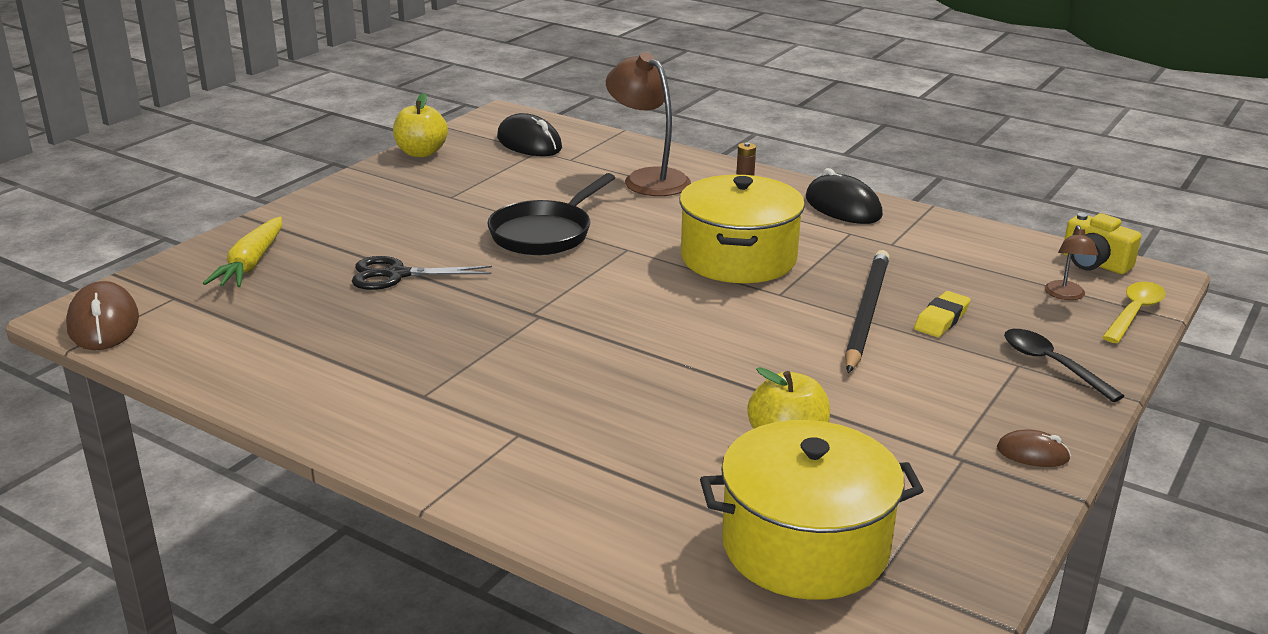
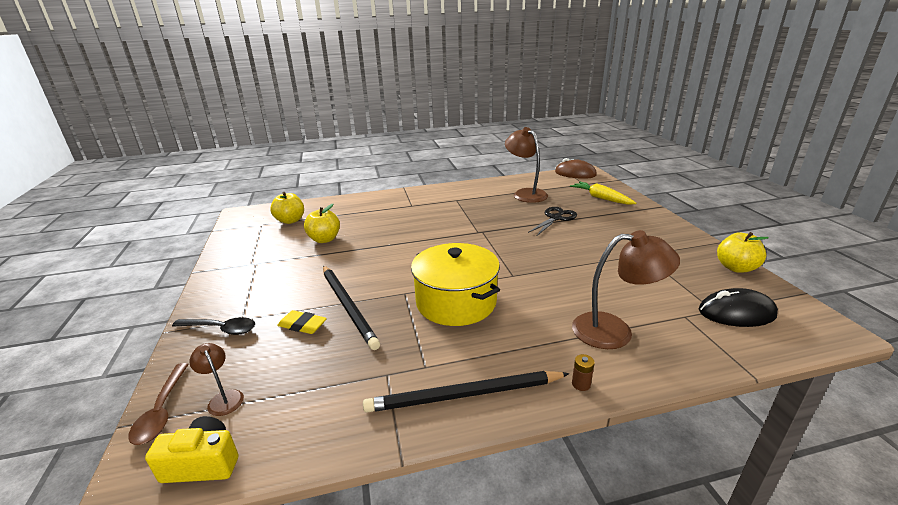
camera: 135 degrees right, 0 degrees up
black pan [487,173,615,255] -> none
yellow pot [700,420,924,600] -> yellow apple [270,192,304,224]
black mouse [806,168,883,224] -> black pencil [363,371,569,413]
yellow eraser [914,291,971,337] -> yellow eraser turned 60 degrees counterclockwise [277,310,327,334]
brown mouse [997,429,1071,467] -> none
yellow spoon [1102,282,1166,343] -> brown spoon [128,363,189,445]
none -> brown lamp [505,127,548,203]

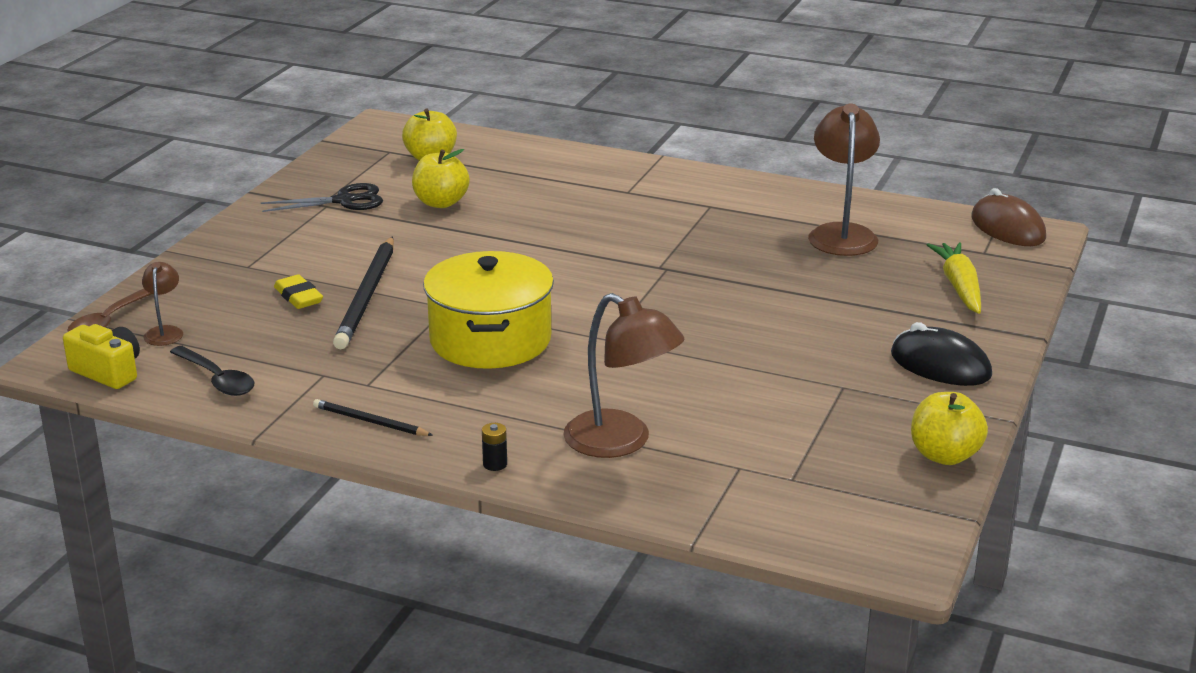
camera: 35 degrees right, 0 degrees up
black spoon [172,317,255,335] -> black spoon moved to [170,346,254,396]
black pencil [363,371,569,413] -> black pencil [313,399,433,436], size x0.53
black scissors [528,207,577,236] -> black scissors moved to [261,183,383,212]
brown battery [572,354,595,391] -> black battery [482,423,507,471]
black mouse [698,288,778,327] -> black mouse moved to [891,322,992,386]

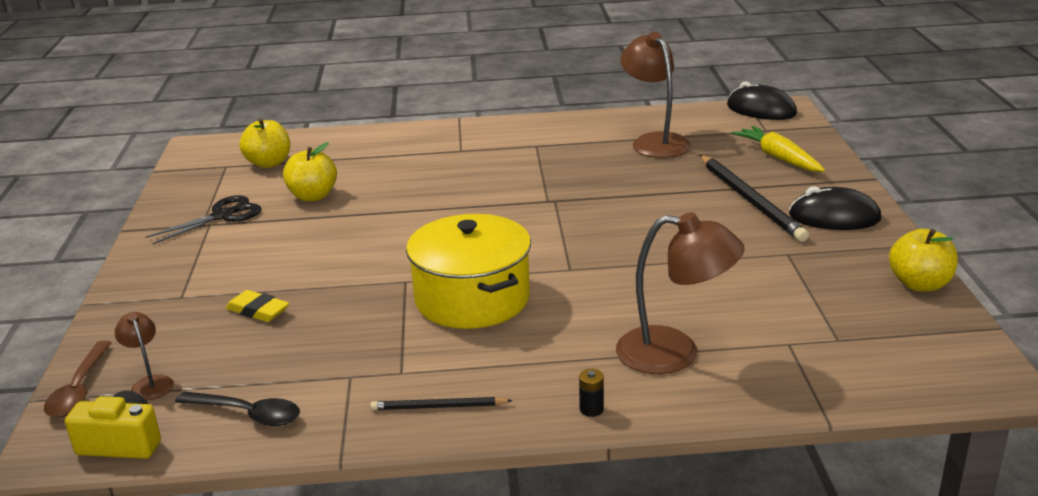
camera: 25 degrees left, 0 degrees up
black pencil [333,236,394,349] -> black pencil moved to [700,155,809,242]
brown mouse [971,188,1046,246] -> black mouse [727,81,797,120]

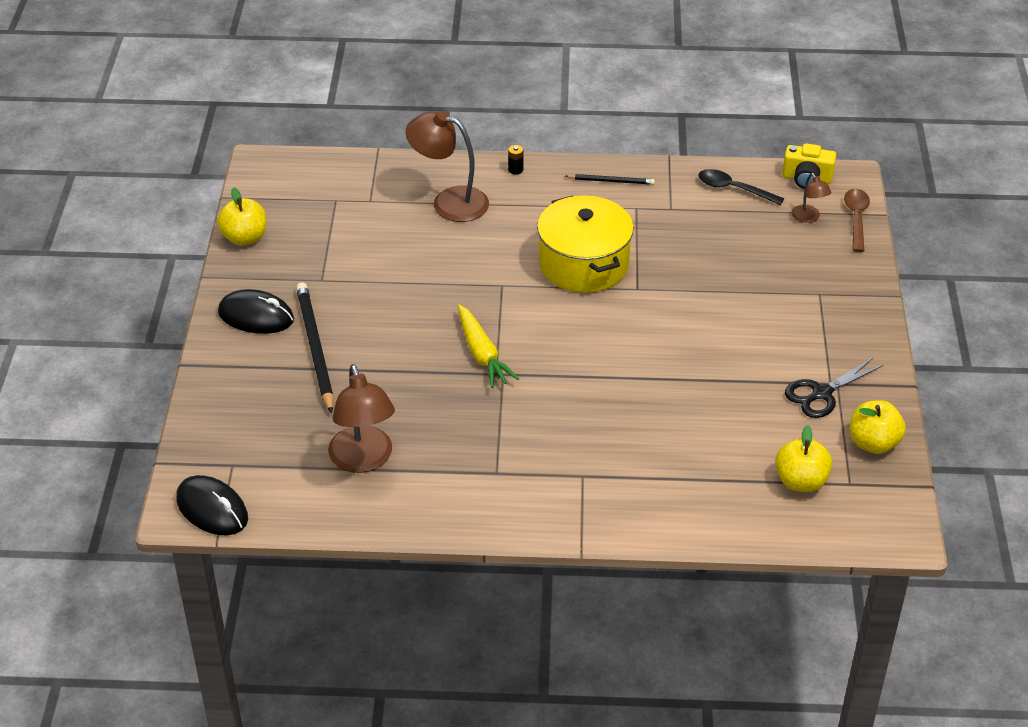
camera: 175 degrees left, 15 degrees up
yellow eraser [226,290,289,322] -> none
yellow apple [283,142,337,202] -> yellow apple moved to [850,400,906,454]
yellow carrot [732,126,825,172] -> yellow carrot moved to [458,305,519,388]

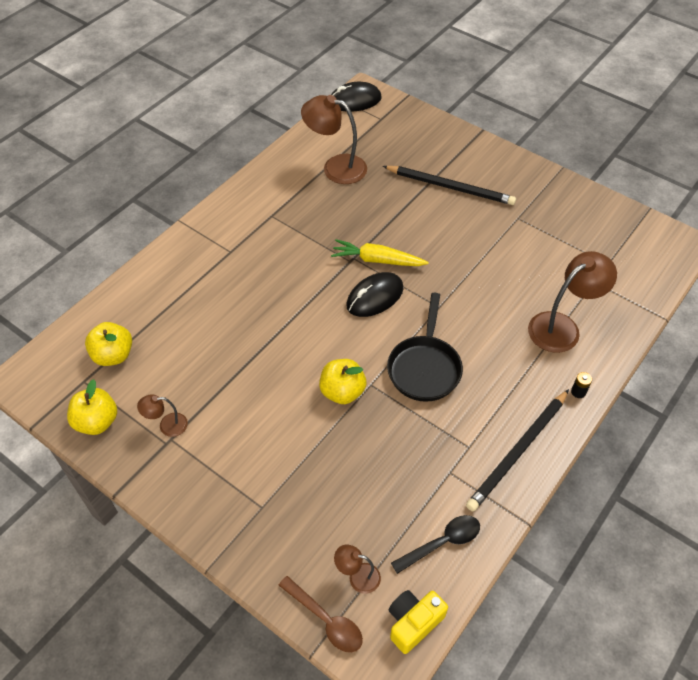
camera: 125 degrees right, 10 degrees up
yellow apple [217,187,266,246] -> yellow apple moved to [319,359,366,404]
black mouse [218,289,294,334] -> black mouse moved to [346,272,404,317]
yellow pot [537,195,634,293] -> black pan [387,293,463,402]
black pencil [565,174,655,185] -> black pencil [466,389,569,512], size x1.89
black scissors [785,357,884,418] -> brown lamp [137,394,188,437]

